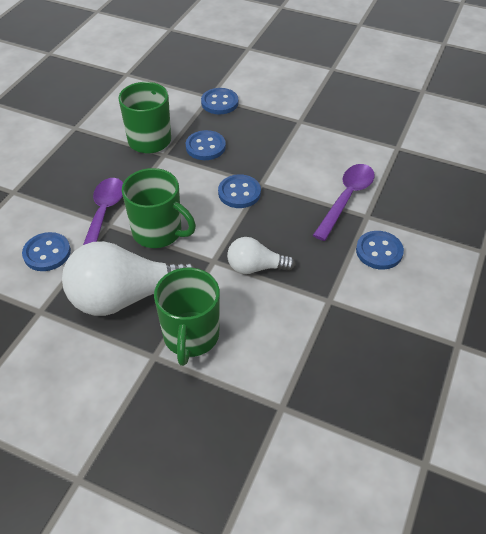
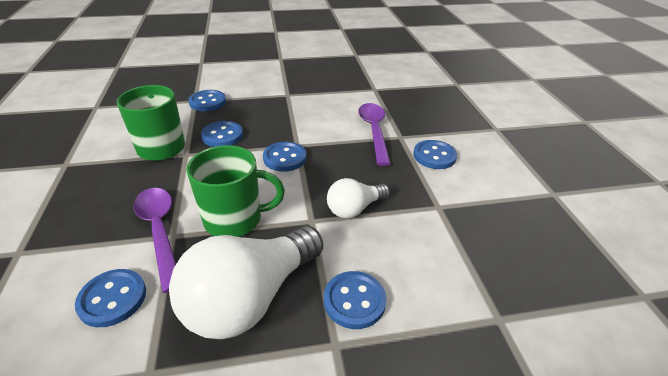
camera: 35 degrees left, 10 degrees down
green mug [154,268,220,366] -> blue button [324,271,386,329]

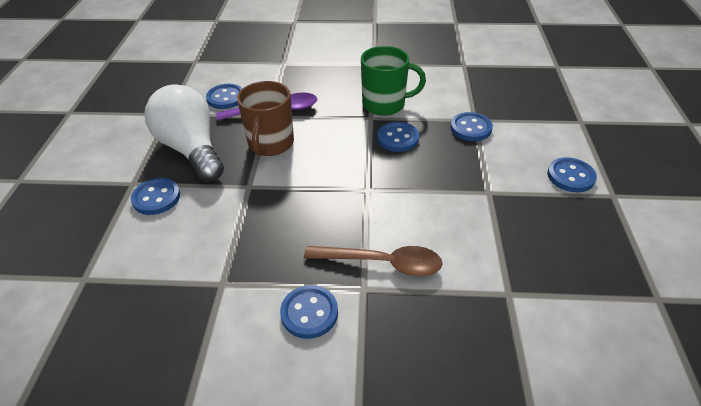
camera: 105 degrees right, 5 degrees up
green mug [186,145,285,237] -> brown mug [237,81,294,156]
blue button [263,142,306,172] -> blue button moved to [547,157,597,192]
white light bulb [327,178,390,218] -> none
purple spoon [359,103,391,166] -> brown spoon [304,246,442,276]

